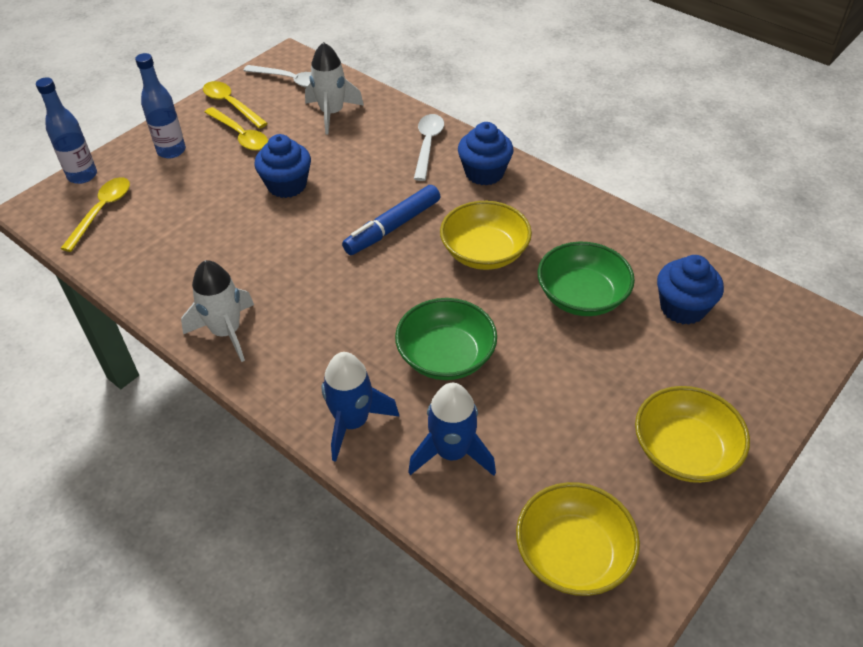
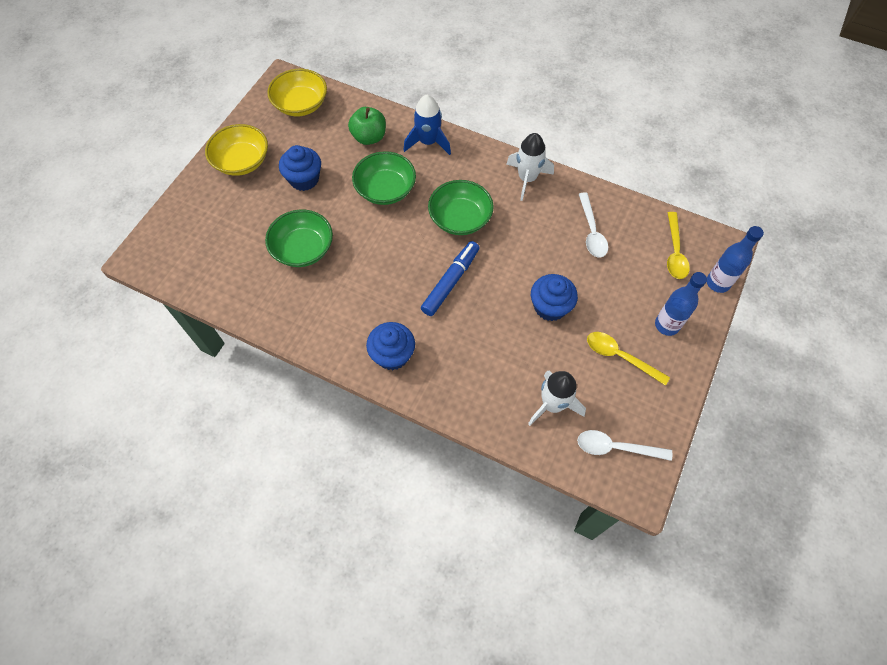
camera: 165 degrees right, 15 degrees up
yellow spoon [203,81,268,129] -> none
blue rocket [408,383,496,476] -> green apple [348,107,386,145]
white spoon [414,114,444,181] -> white spoon moved to [579,192,608,258]
yellow bowl [440,201,532,270] -> none
blue cupcake [657,255,724,325] -> blue cupcake moved to [279,145,321,191]
none -> green bowl [428,180,494,235]

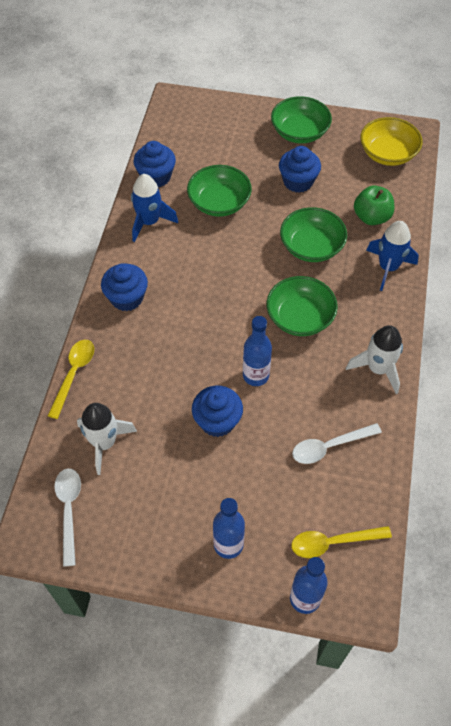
camera: 75 degrees right, 5 degrees down
yellow bowl [205,124,268,176] -> green bowl [271,96,332,144]
blue marker [421,241,479,316] -> none
yellow spoon [587,332,670,386] -> yellow spoon moved to [48,340,94,419]
none -> blue rocket [131,174,178,242]
none -> blue cupcake [133,141,176,187]
none -> blue bottle [243,316,272,386]

